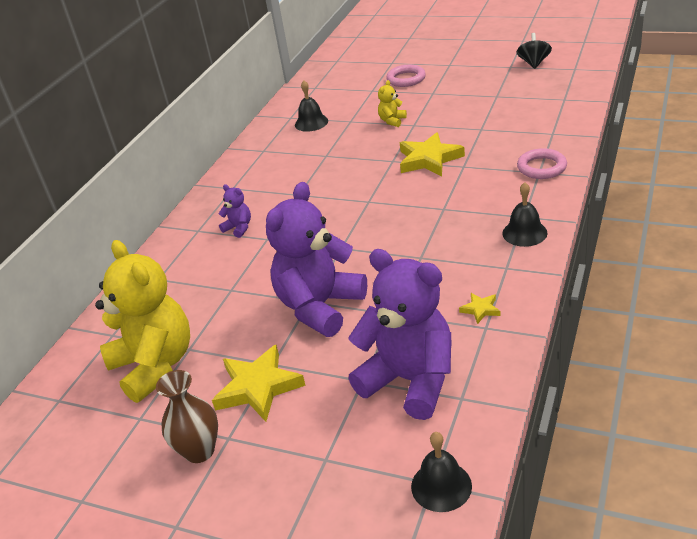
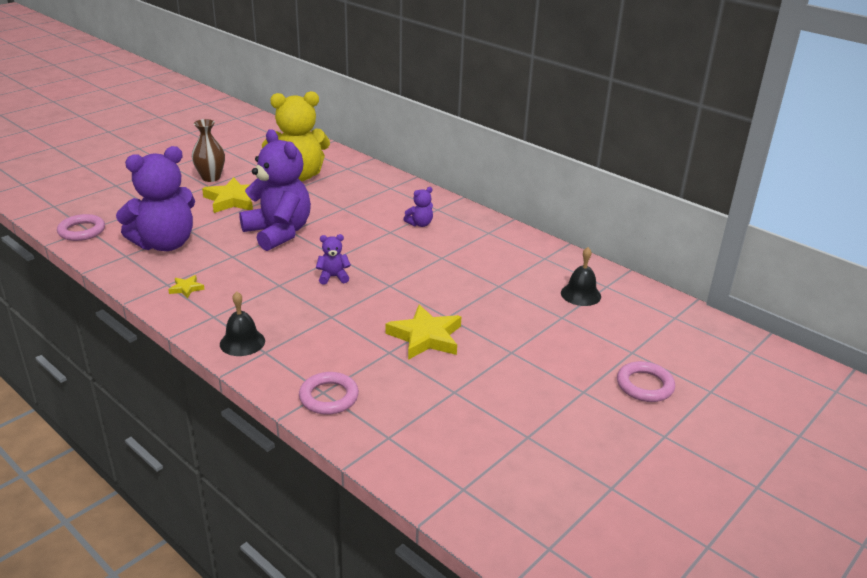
camera: 105 degrees right, 5 degrees down
yellow teddy bear [378,80,407,127] -> none
black bell [411,432,472,512] -> pink ring [57,214,105,241]
black spinning top [517,33,552,69] -> none
none -> purple teddy bear [316,234,351,285]

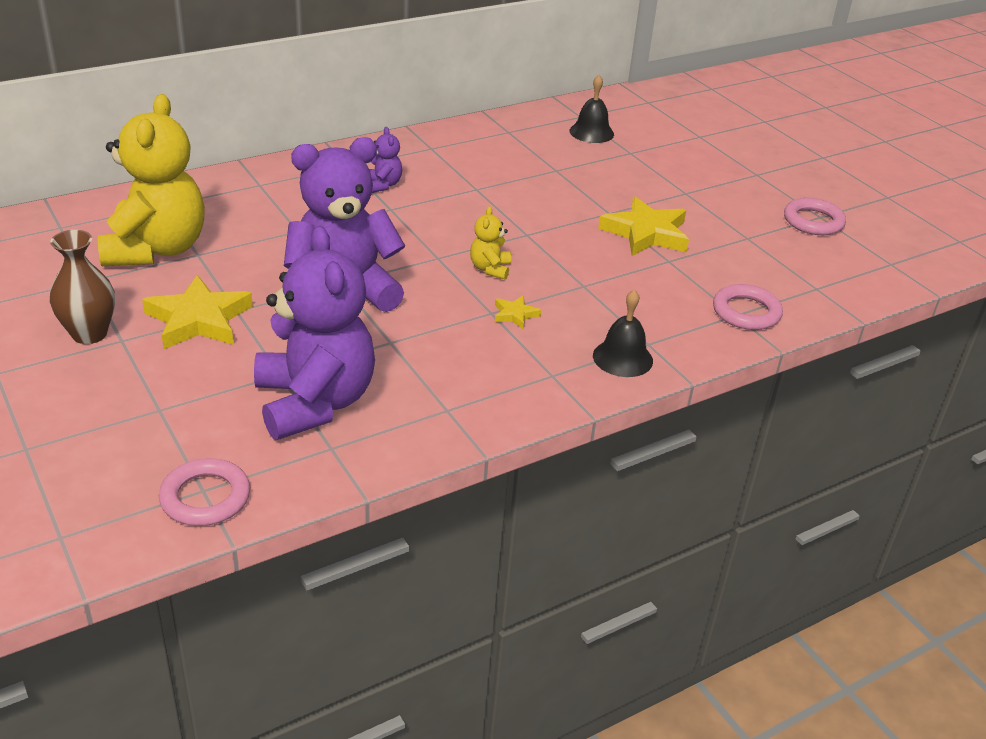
camera: 75 degrees left, 5 degrees up
yellow star [168,275,205,298] -> yellow star moved to [495,295,541,330]
purple teddy bear [316,234,351,285] -> yellow teddy bear [470,206,511,280]
pink ring [617,361,675,402] -> pink ring moved to [784,198,846,235]

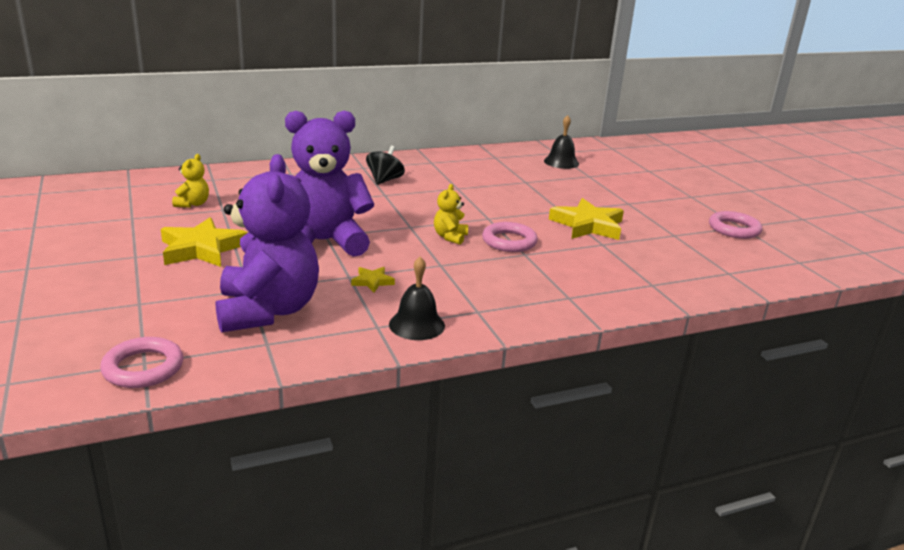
camera: 10 degrees right, 10 degrees down
brown vase [50,230,115,344] -> none
yellow teddy bear [98,94,205,266] -> yellow teddy bear [172,154,209,208], size x0.42
purple teddy bear [369,127,402,193] -> black spinning top [366,145,405,185]
yellow star [495,295,541,330] -> yellow star moved to [351,267,395,293]
black bell [593,289,653,377] -> black bell moved to [389,257,445,340]
pink ring [713,284,783,330] -> pink ring moved to [482,222,538,252]

